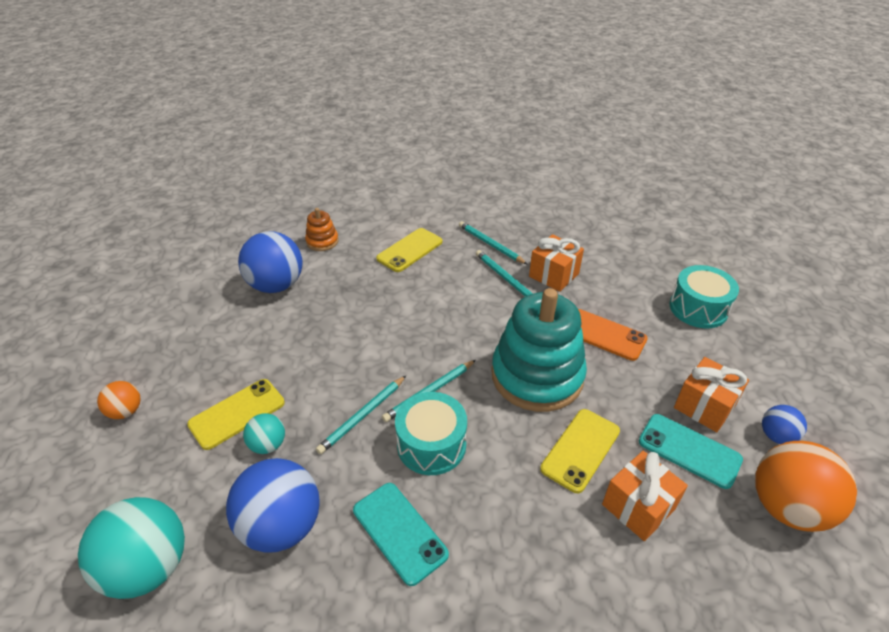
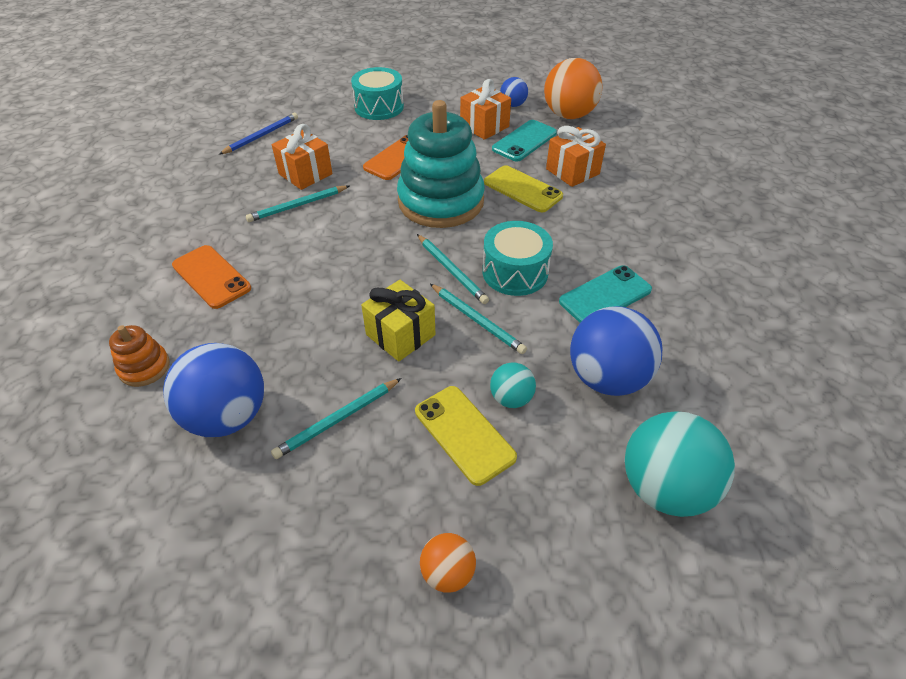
camera: 85 degrees left, 5 degrees up
yellow phone [376,228,443,272] -> orange phone [172,245,251,309]
turquoise pencil [459,221,527,264] -> turquoise pencil moved to [271,378,402,459]
none -> blue pencil [219,113,298,155]
none -> yellow gift [361,280,435,362]

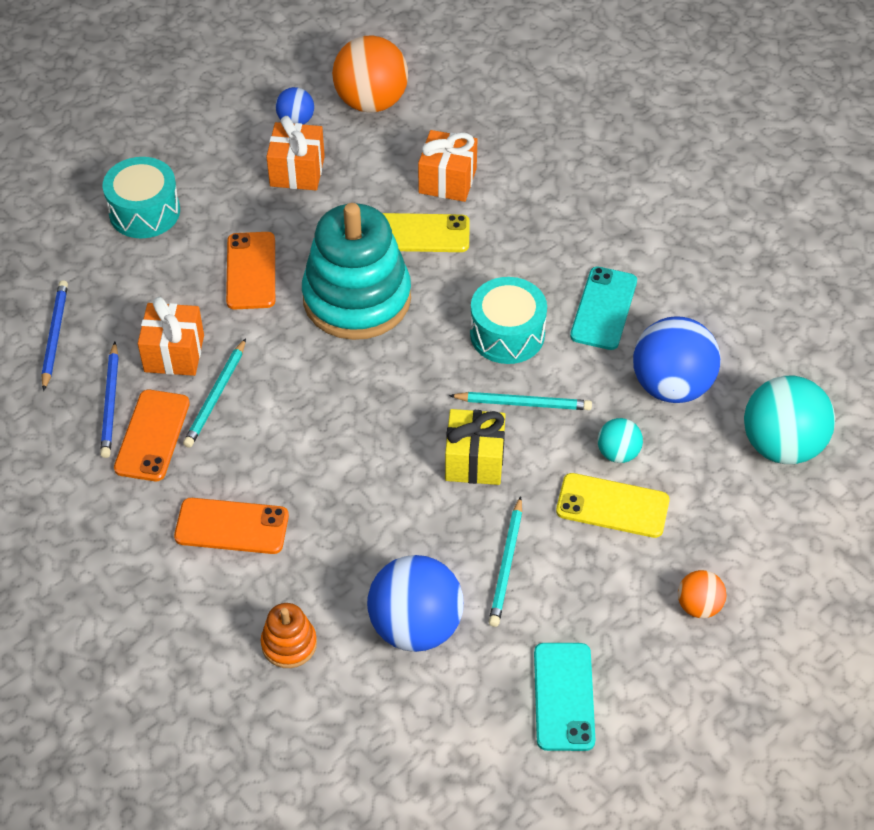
camera: 40 degrees left, 5 degrees up
turquoise pencil [417,234,489,304] -> none
turquoise phone [492,120,557,161] -> turquoise phone moved to [534,643,595,751]
none -> blue pencil [100,342,118,458]
none -> orange phone [114,390,190,481]

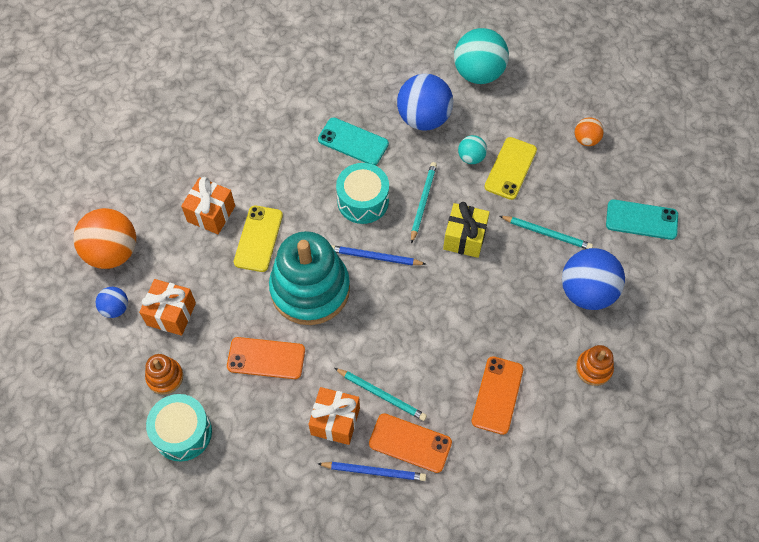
camera: 80 degrees left, 10 degrees up
blue pencil [42,280,68,391] -> blue pencil moved to [331,245,426,266]
none -> orange stacking toy [145,354,183,394]

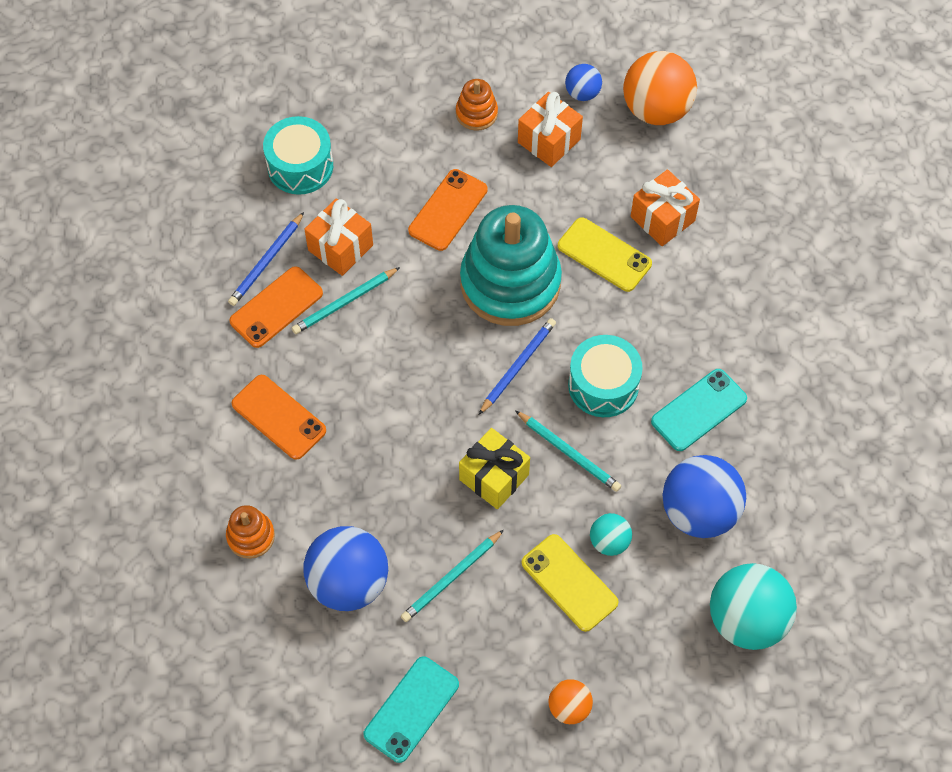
camera: 115 degrees right, 0 degrees up
turquoise drum [146,394,212,461] -> turquoise drum moved to [263,116,333,195]

